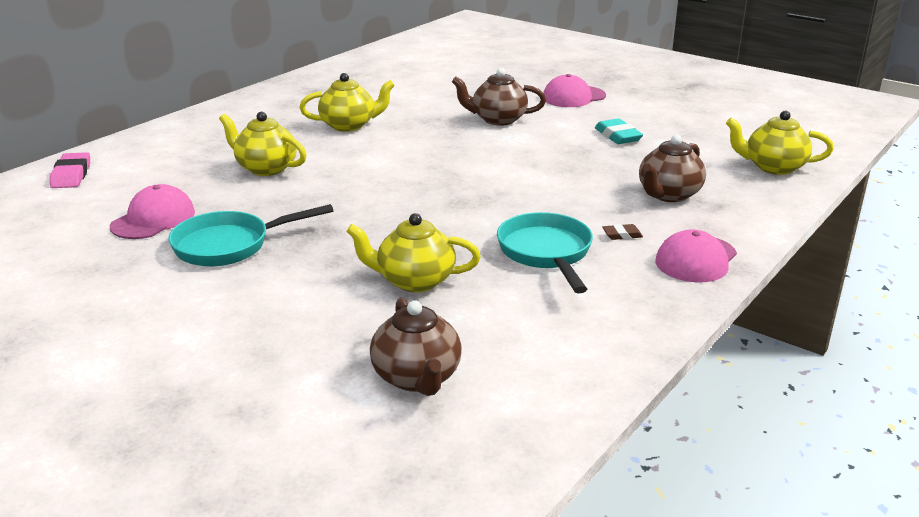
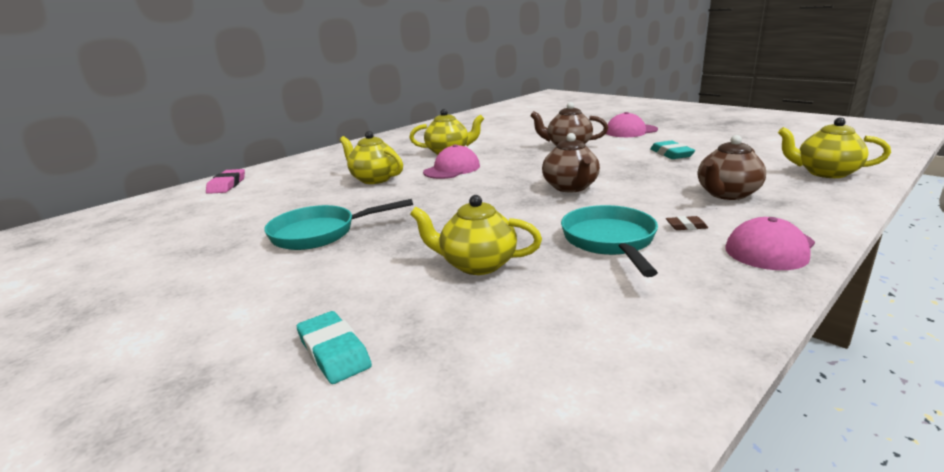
camera: 10 degrees right, 5 degrees down
pink cap [110,184,195,239] -> pink cap moved to [423,144,480,179]
brown teapot [370,298,462,396] -> brown teapot moved to [542,133,600,192]
none -> turquoise eraser [297,311,372,384]

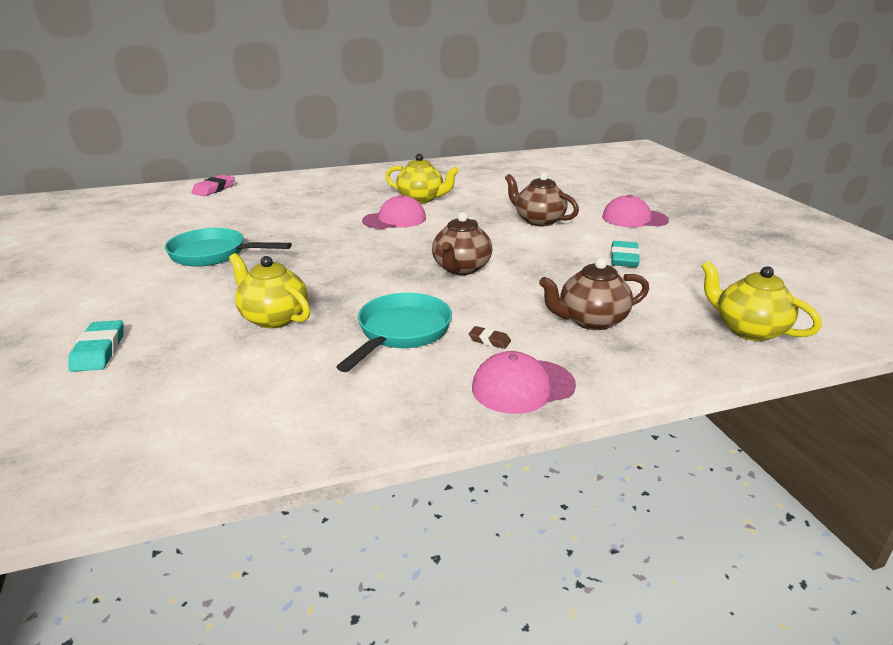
camera: 25 degrees right, 5 degrees up
yellow teapot [340,131,403,184] -> none

